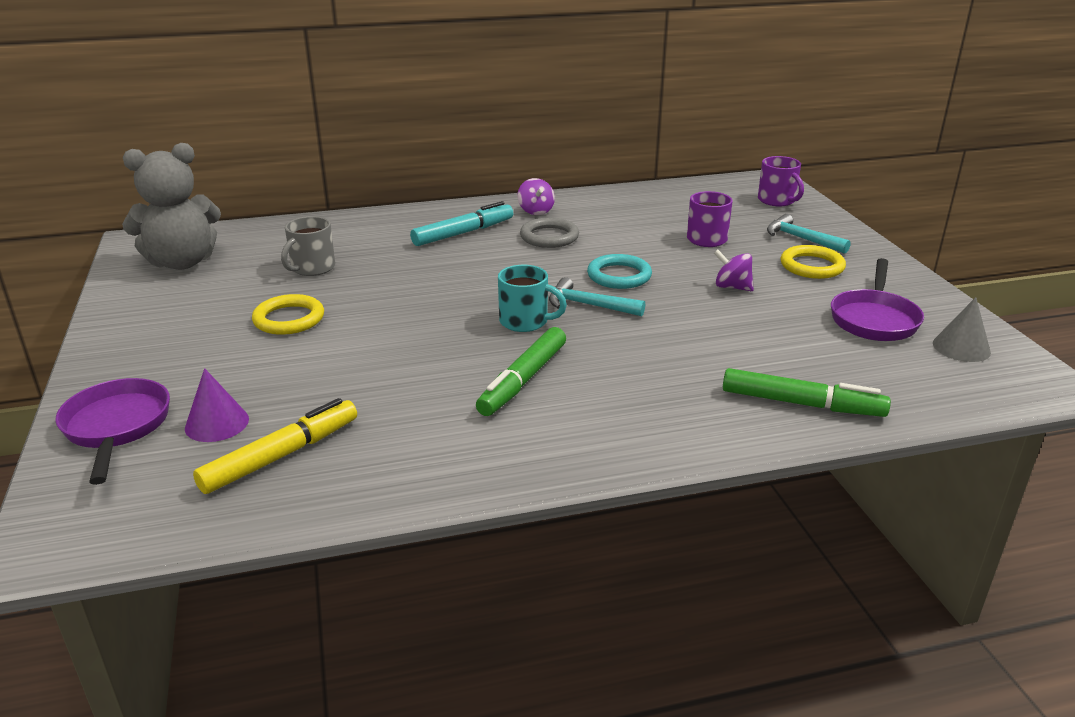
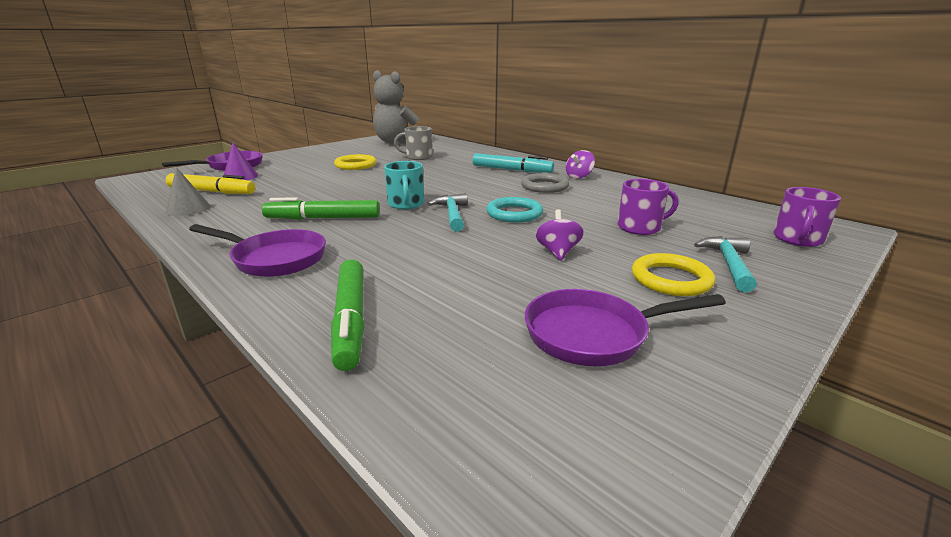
camera: 60 degrees right, 5 degrees down
grey cone [933,297,991,362] -> grey cone moved to [165,167,211,216]
none -> purple pan [189,224,326,277]

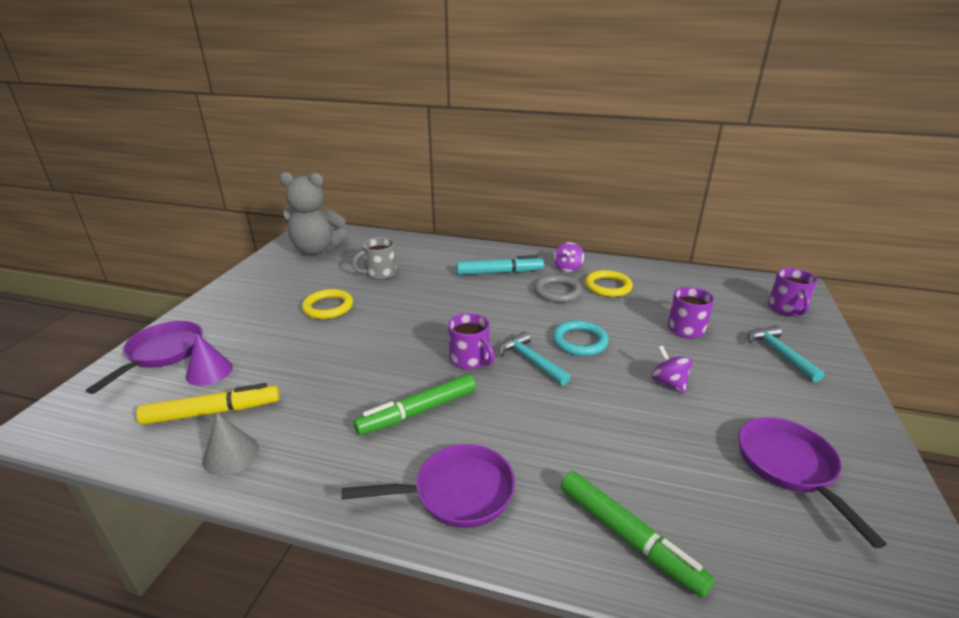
camera: 30 degrees left, 5 degrees up
turquoise mug [384,161,424,209] -> purple mug [448,313,495,370]
purple pan [525,289,726,366] -> purple pan turned 120 degrees clockwise [739,417,887,548]
yellow ring [632,253,715,296] -> yellow ring moved to [585,270,633,297]

